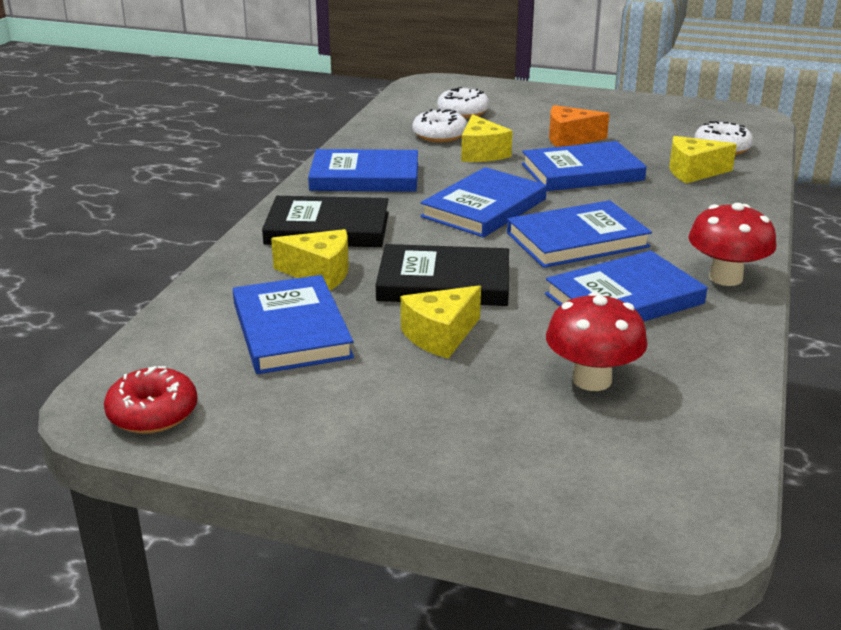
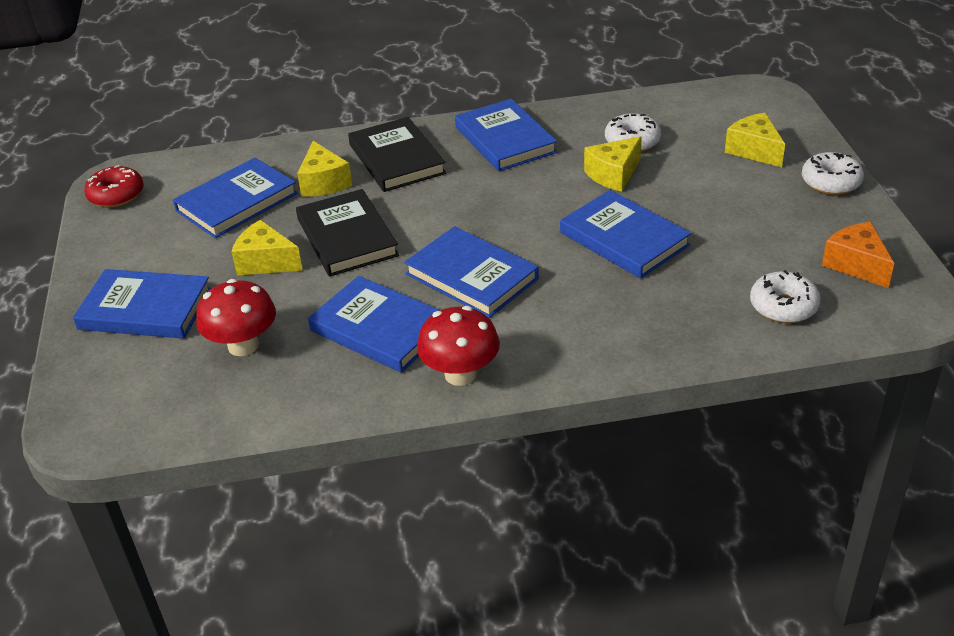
camera: 65 degrees right, 10 degrees up
blue book [421,167,547,238] -> blue book moved to [73,269,211,338]
white donut [437,87,490,118] -> white donut moved to [802,152,864,195]
orange cheese [549,105,609,147] -> orange cheese moved to [822,222,894,288]
yellow cheese [669,136,737,183] -> yellow cheese moved to [725,113,785,167]

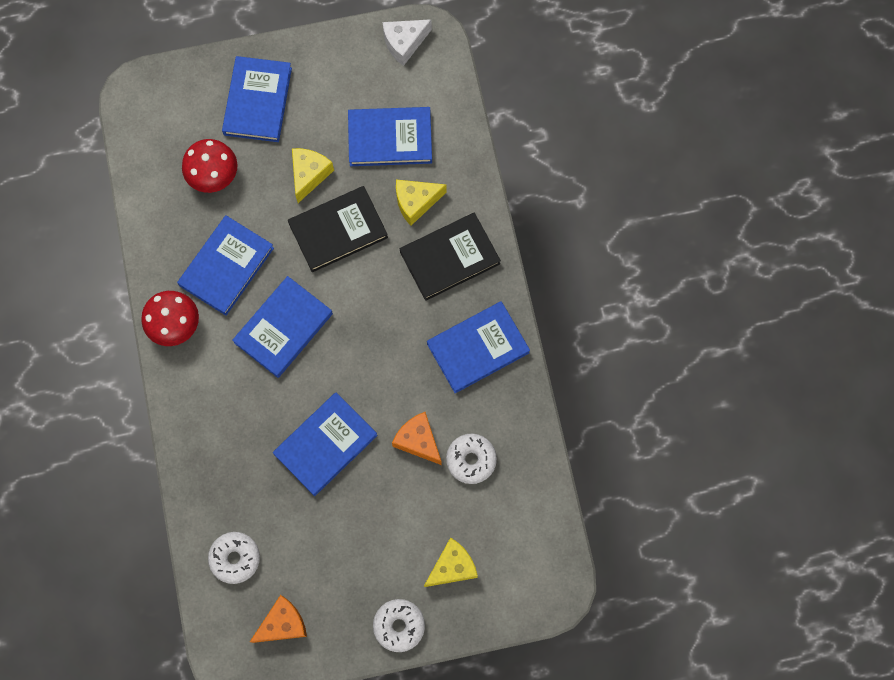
camera: 85 degrees right, 35 degrees up
red donut [84,165,144,208] -> white cheese [383,19,432,66]
blue book [173,158,298,238] -> blue book turned 45 degrees counterclockwise [348,107,432,166]
yellow cheese [584,136,642,192] -> orange cheese [392,412,442,465]

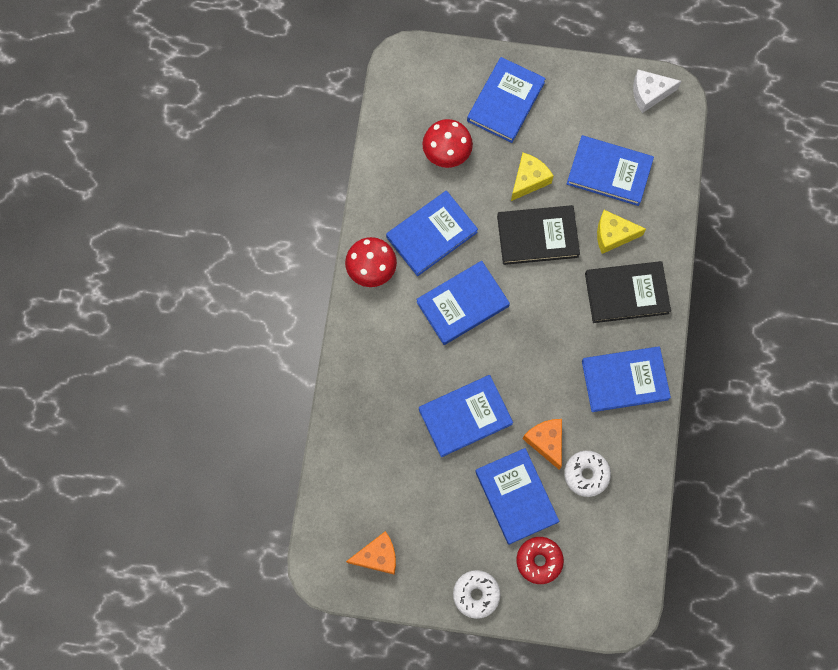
camera: 20 degrees right, 0 degrees up
white donut [208,532,260,584] -> none
yellow cheese [424,537,478,587] -> red donut [517,537,564,584]
none -> blue book [475,448,559,545]

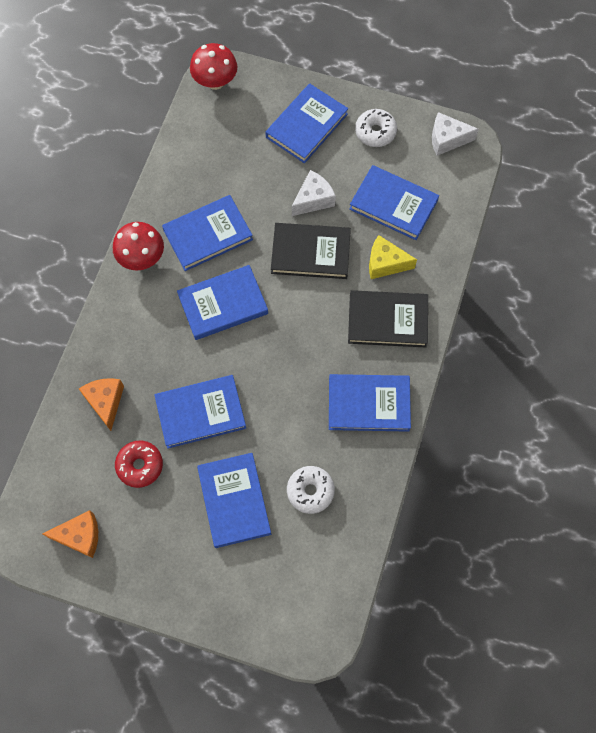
camera: 10 degrees right, 5 degrees down
red mushroom [422,119,473,168] -> red mushroom moved to [190,43,237,90]
white donut [453,570,501,619] -> white donut moved to [355,109,397,147]
yellow cheese [511,153,554,201] -> white cheese [292,170,336,216]
red donut [517,537,564,584] -> red donut moved to [115,441,163,488]
orange cheese [523,419,562,470] -> orange cheese moved to [79,378,124,431]

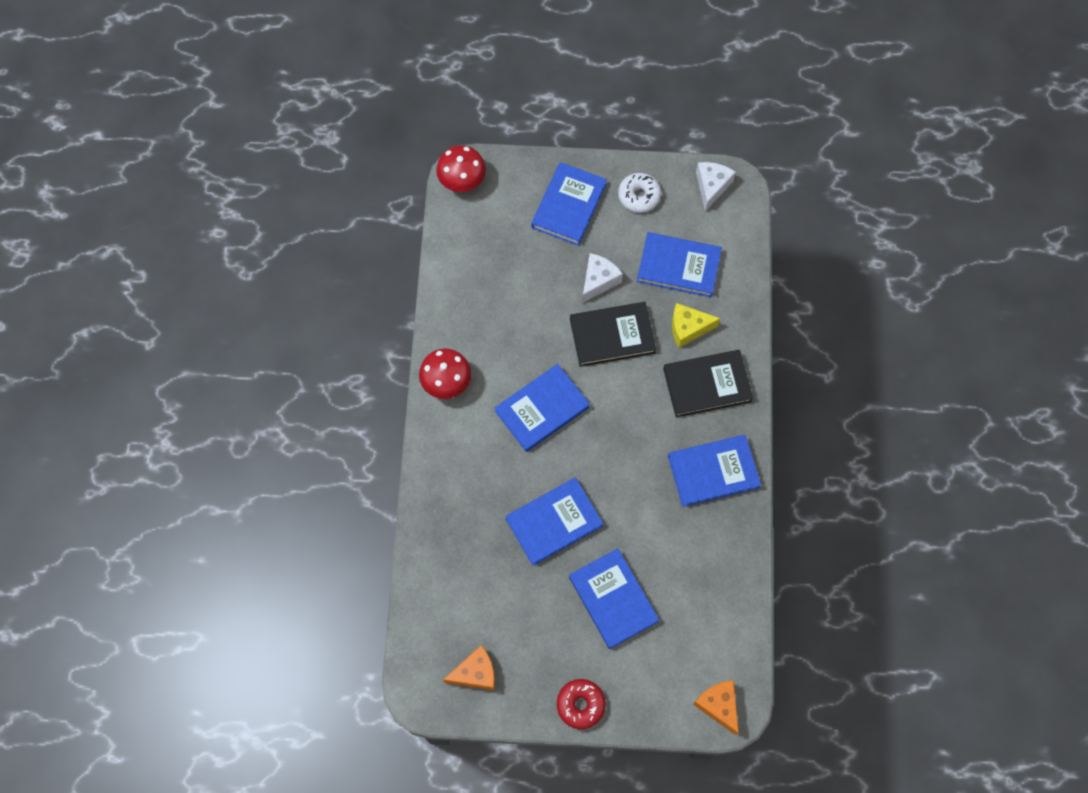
camera: 15 degrees left, 0 degrees up
orange cheese [79,378,124,431] -> orange cheese moved to [693,680,739,735]
red donut [115,441,163,488] -> red donut moved to [557,679,606,729]
blue book [162,195,253,271] -> none
white donut [287,466,335,514] -> none
white cheese [432,112,479,156] -> white cheese turned 120 degrees clockwise [696,162,736,211]

